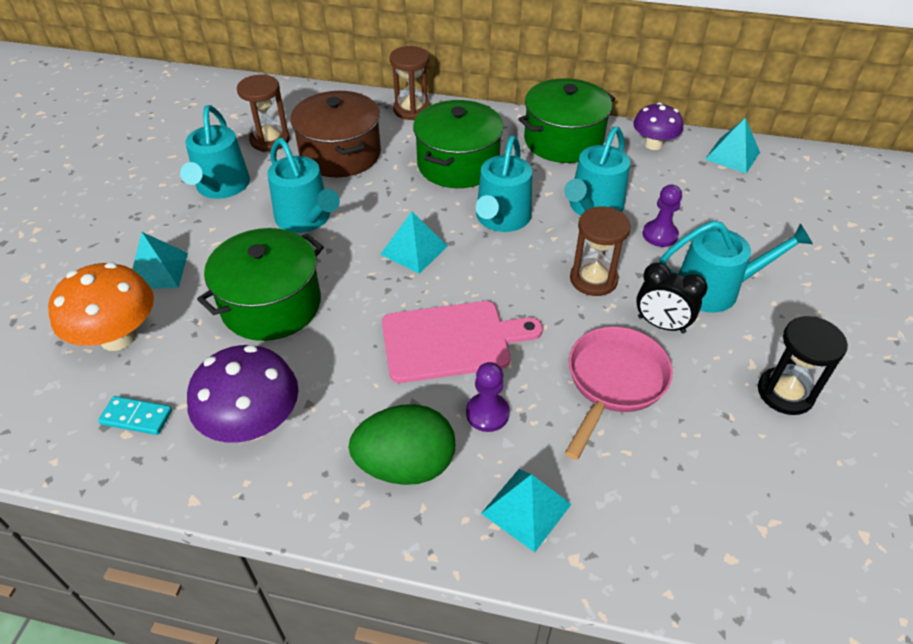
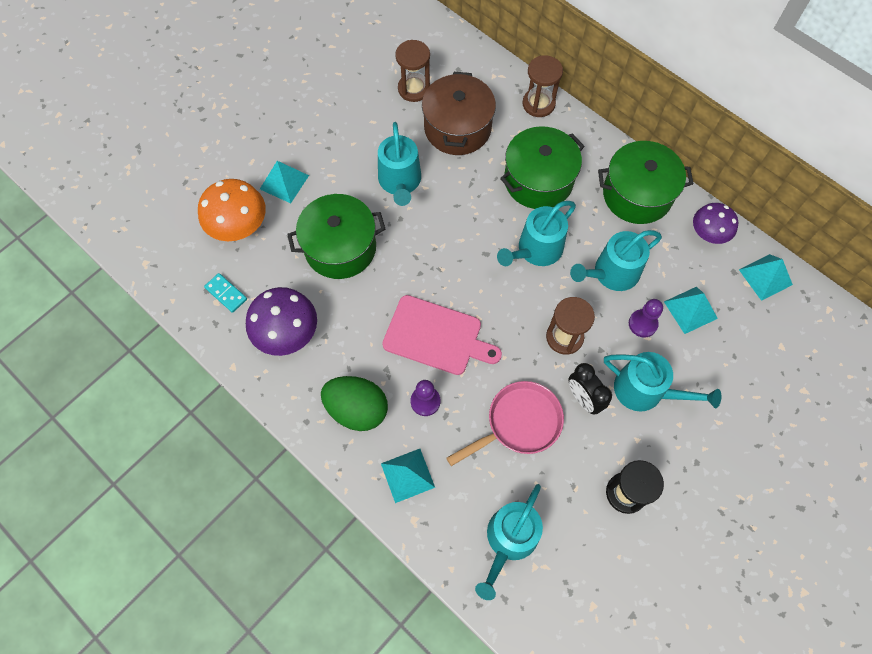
camera: 30 degrees right, 20 degrees up
turquoise watering can [180,105,250,199] -> turquoise watering can moved to [475,484,543,600]
turquoise pyramid [380,212,448,274] -> turquoise pyramid moved to [664,287,718,334]

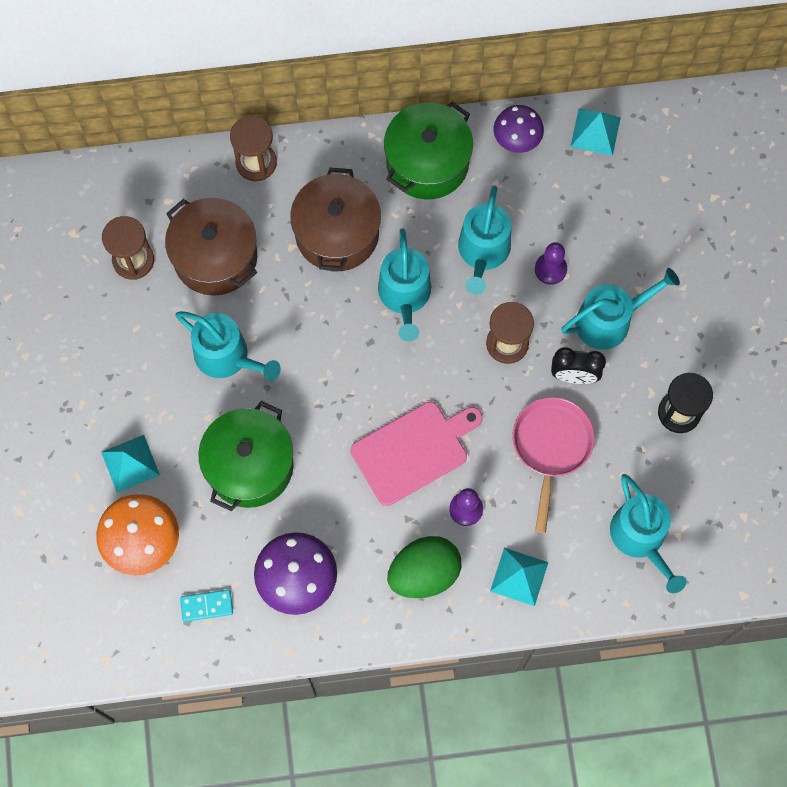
camera: 50 degrees left, 5 degrees up
green pot [500,126,585,209] -> brown pot [290,168,381,271]
turquoise pyramid [664,287,718,334] -> none

